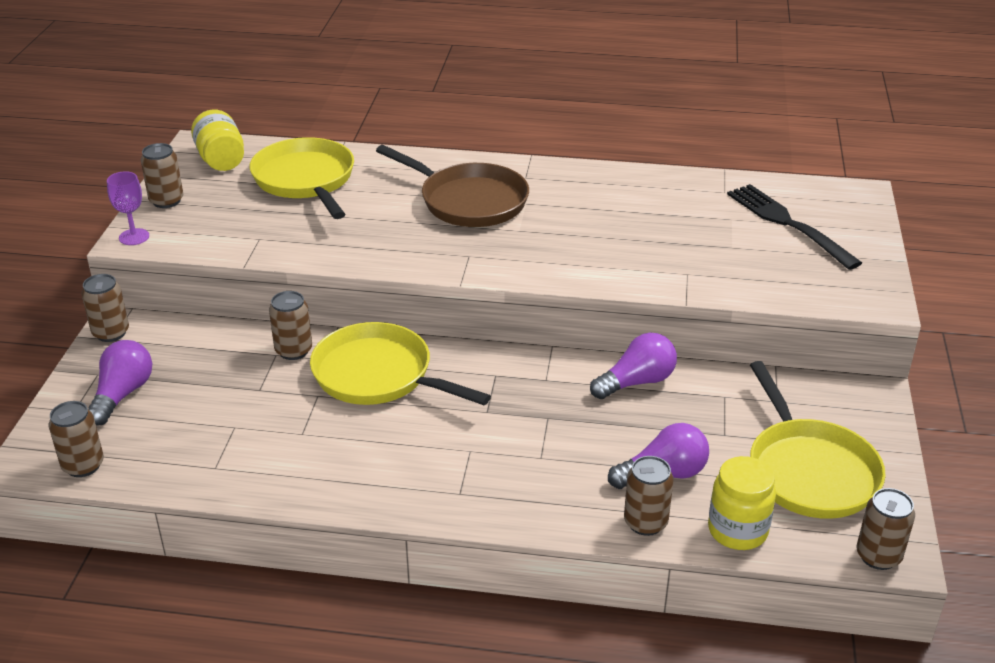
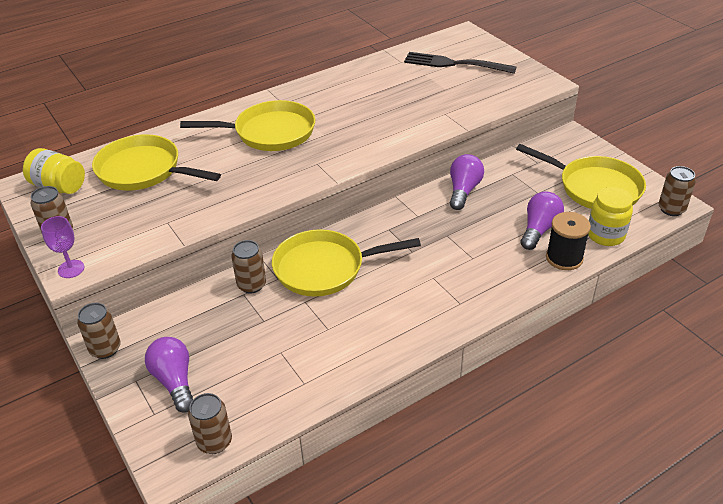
camera: 40 degrees left, 5 degrees up
brown pan [376,145,529,227] -> yellow pan [180,100,315,151]
brown can [624,456,674,536] -> black spool [546,212,591,270]

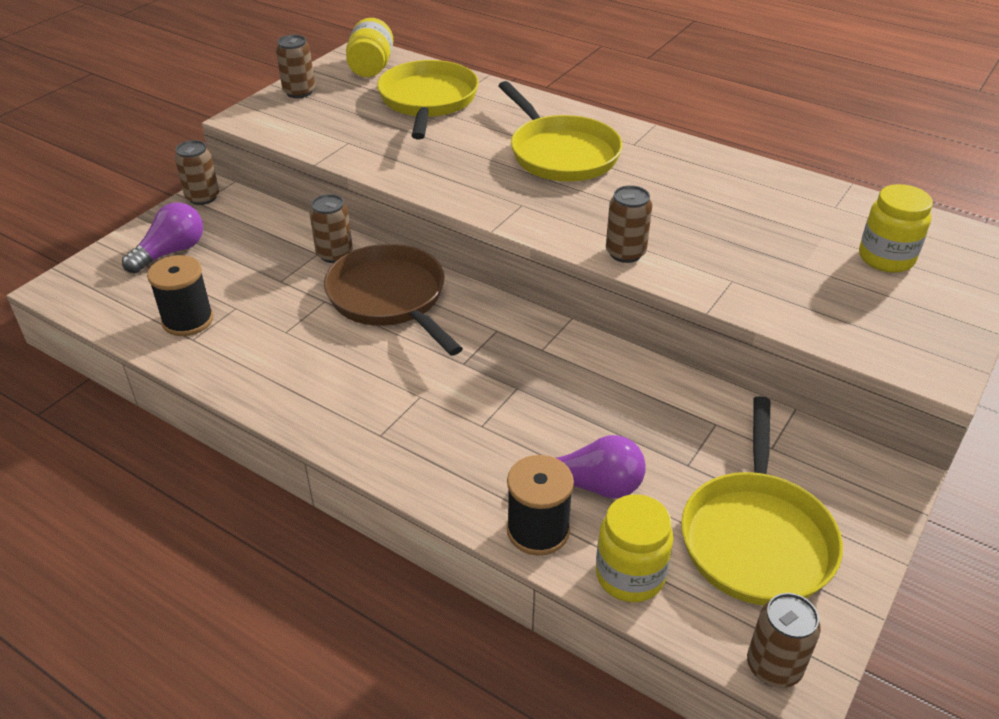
camera: 65 degrees right, 0 degrees up
purple goblet [41,216,84,278] -> none
brown can [188,393,232,454] -> brown can moved to [606,185,652,263]
yellow pan [272,229,421,297] -> brown pan [324,244,463,356]
black fork [404,52,516,74] -> yellow jar [859,184,933,273]
purple light bulb [450,154,484,210] -> none
none -> black spool [147,255,214,336]

